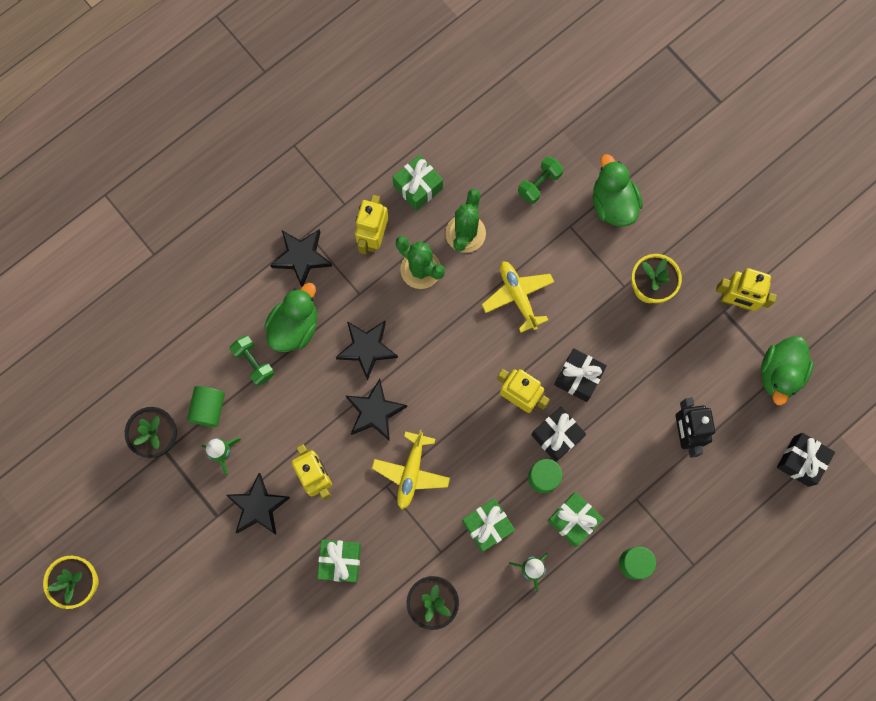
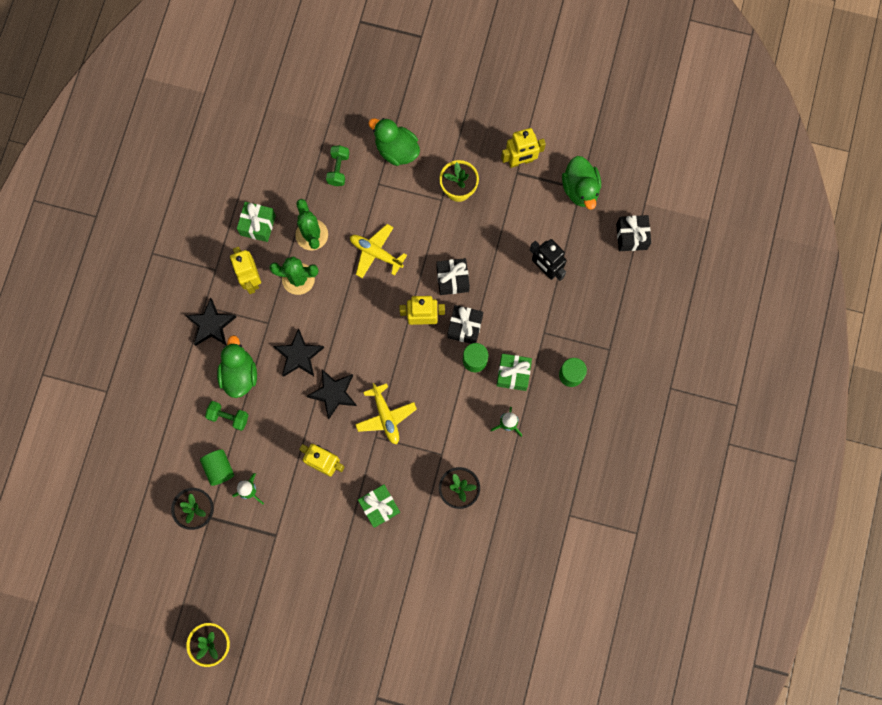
camera: 35 degrees left, 0 degrees up
black star [226,473,291,535] -> none
green gift [462,498,515,552] -> none

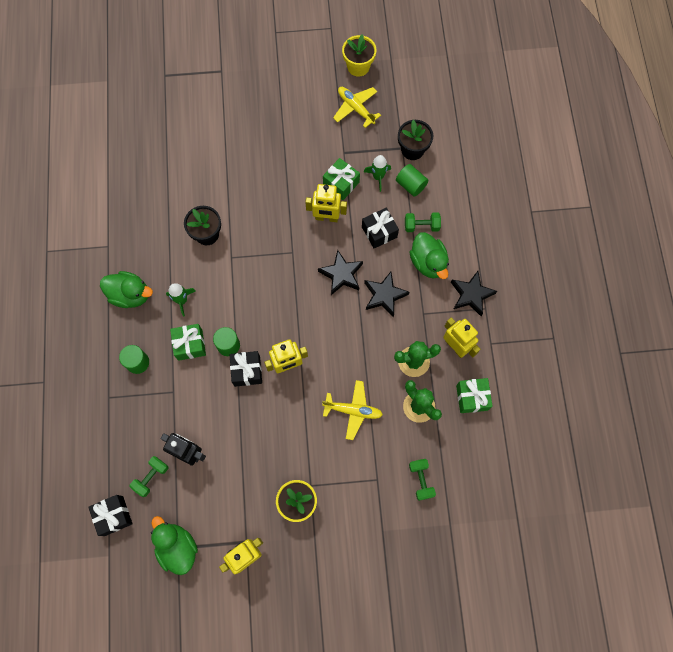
camera: 160 degrees right, 5 degrees down
yellow plane [355,383,417,444] -> yellow plane moved to [333,87,381,128]
green gift [358,484,400,528] -> green gift moved to [323,158,360,200]
green duck [368,118,420,166] -> green duck moved to [100,271,153,308]
black gift [436,258,470,295] -> black gift moved to [362,208,399,248]
none -> green dumbbell [130,456,168,497]

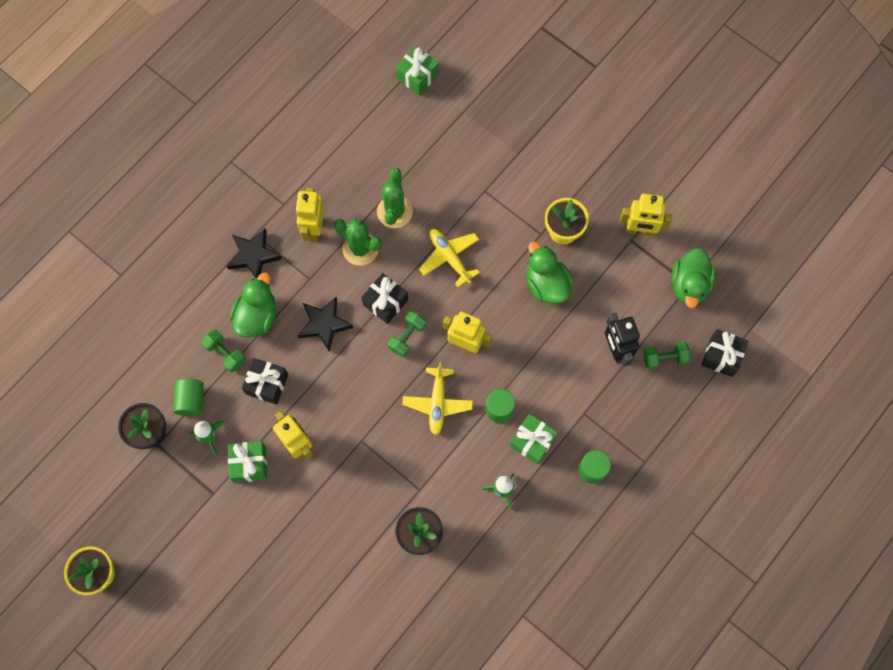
camera: 135 degrees left, 0 degrees up
green duck [100,271,153,308] -> green duck moved to [527,242,573,304]
black gift [230,351,262,387] -> black gift moved to [361,273,408,324]
black star [318,250,363,295] -> none
yellow plane [333,87,381,128] -> yellow plane moved to [402,362,473,435]
green dumbbell [409,459,436,501] -> green dumbbell moved to [388,311,426,357]
green gift [456,378,493,413] -> green gift moved to [395,46,439,95]

